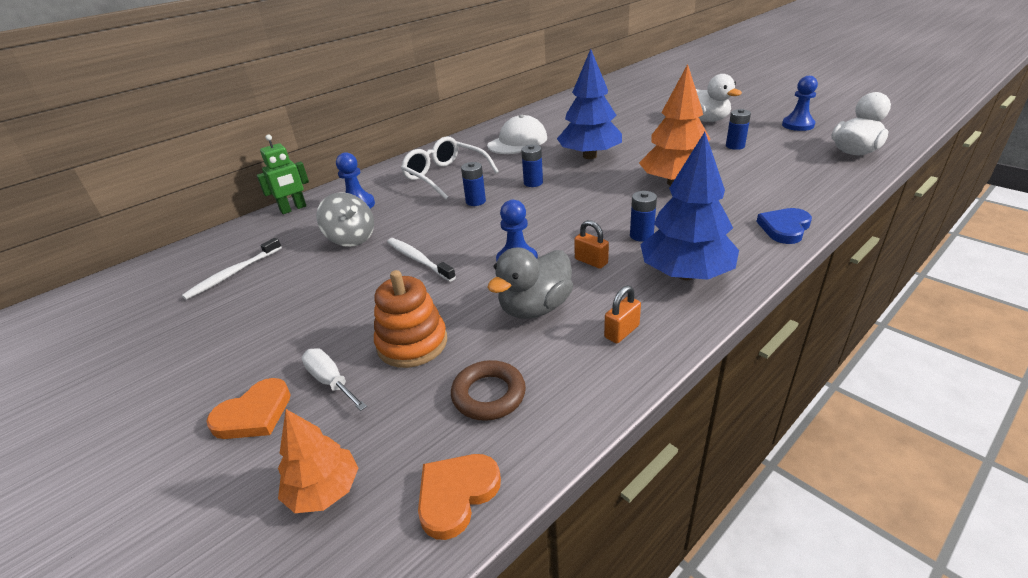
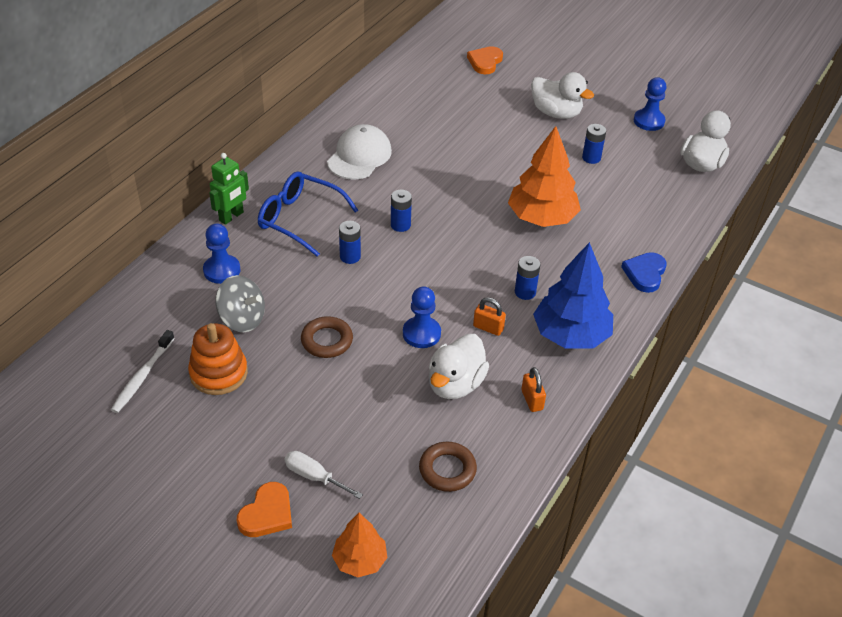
camera: 20 degrees left, 10 degrees up
green robot [257,134,309,214] -> green robot moved to [209,153,249,225]
orange stacking toy [374,270,447,368] -> orange stacking toy moved to [188,323,248,395]
white toothbrush [387,238,456,282] -> brown ring [301,316,353,358]
white glasses [401,136,499,200] -> blue glasses [258,171,358,257]
orange heart [418,454,501,540] -> orange heart moved to [467,46,503,74]
grey duck [487,247,573,319] -> white duck [429,334,489,399]
blue tree [557,49,622,159] -> none
orange padlock [604,286,641,343] -> orange padlock turned 45 degrees counterclockwise [521,367,546,412]

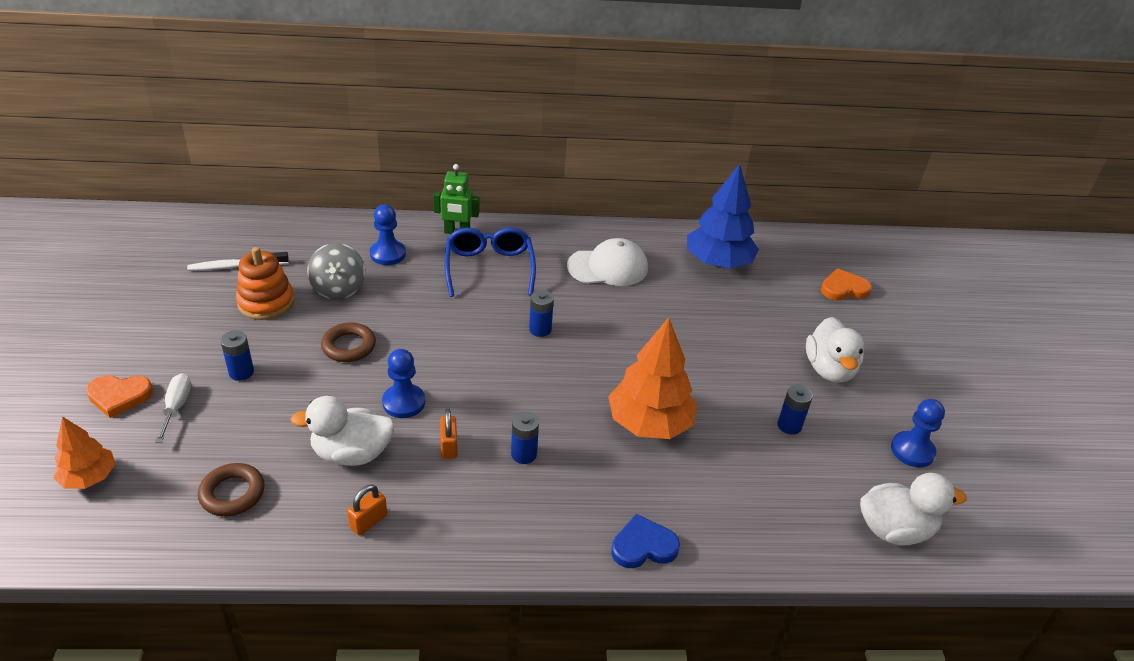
camera: 55 degrees right, 5 degrees down
blue battery [339,221,361,264] -> blue battery moved to [220,331,254,381]
blue tree [533,242,613,348] -> blue tree moved to [687,164,759,269]

